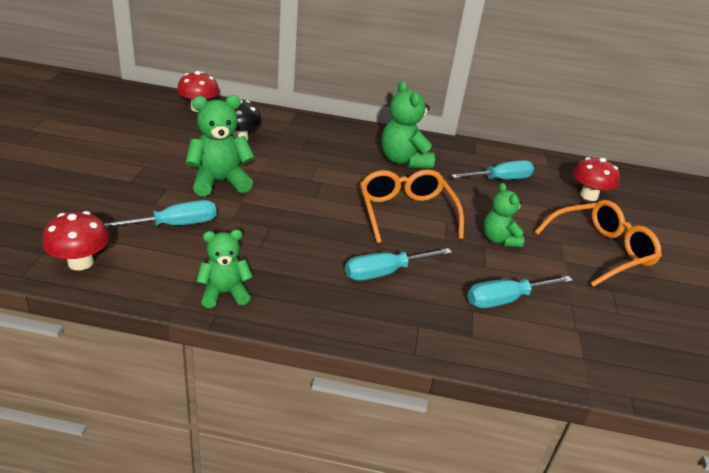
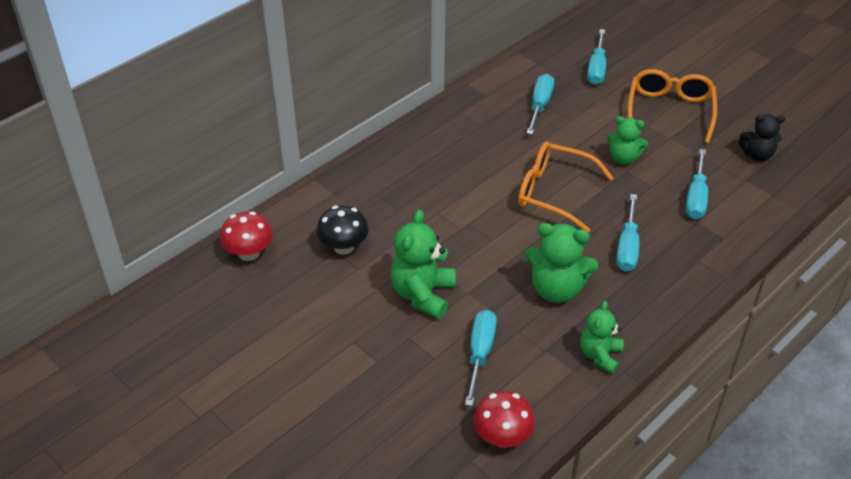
camera: 50 degrees left, 10 degrees up
green teddy bear [382,81,435,168] -> green teddy bear moved to [525,223,598,303]
red mushroom [573,157,620,201] -> turquoise screwdriver [587,29,606,85]
none -> black teddy bear [739,114,785,161]

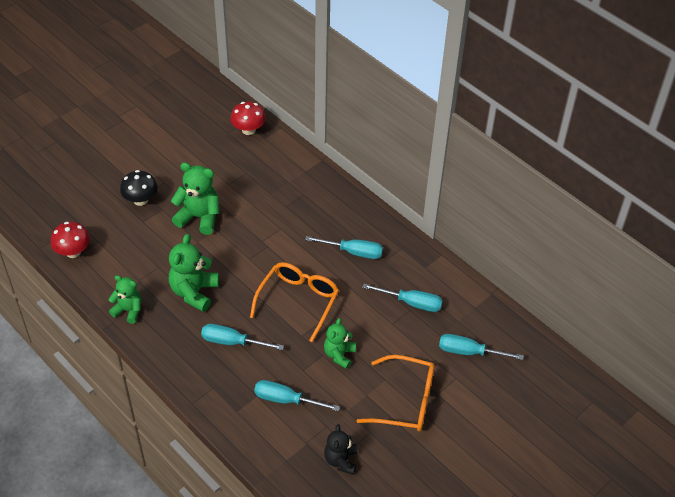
camera: 90 degrees right, 5 degrees up
black mushroom [316,205,369,255] -> black mushroom moved to [120,170,158,206]
turquoise screwdriver [465,309,497,406] -> turquoise screwdriver moved to [305,236,383,259]

